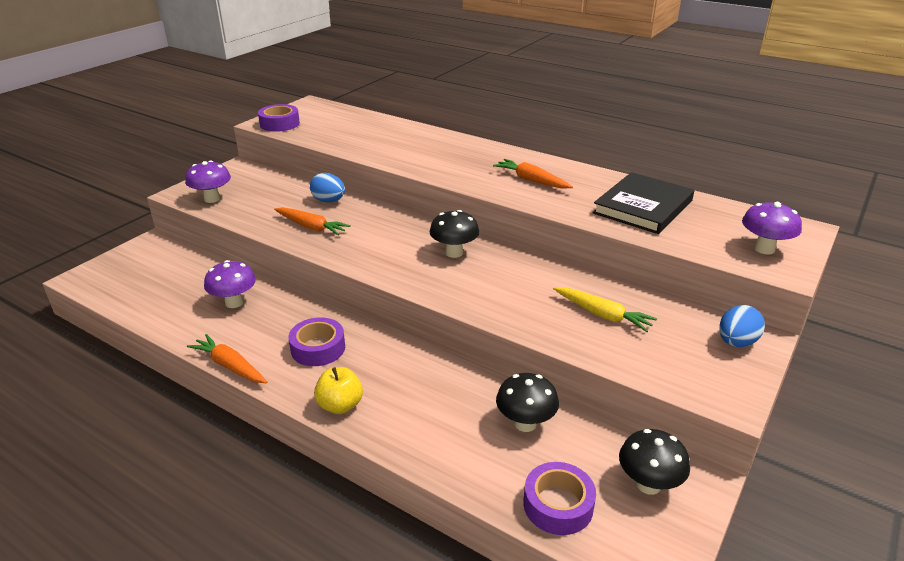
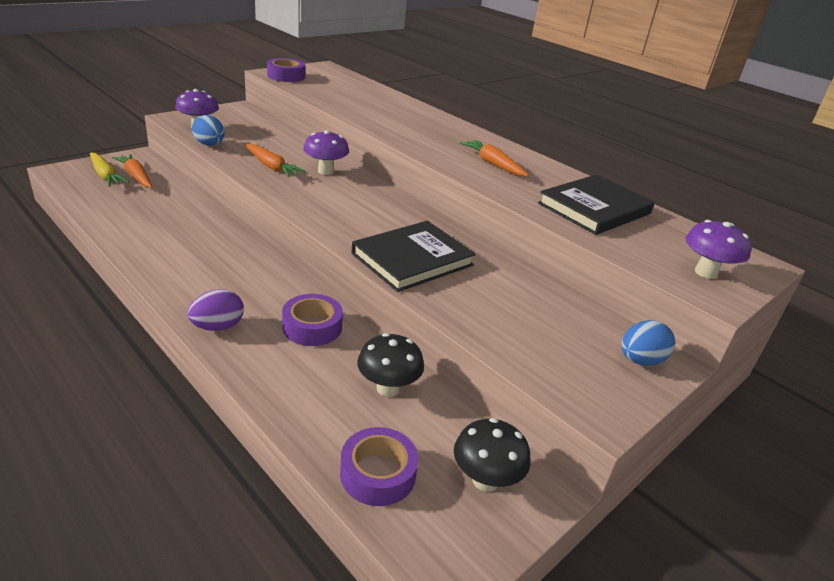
camera: 10 degrees right, 0 degrees up
orange carrot [187,334,267,383] -> orange carrot moved to [112,154,152,188]
purple mushroom [204,260,256,308] -> purple mushroom moved to [303,130,349,175]
purple tape [289,317,345,366] -> purple tape moved to [282,294,343,346]
blue egg [310,173,345,202] -> blue egg moved to [192,115,225,146]
yellow apple [314,367,363,414] -> purple egg [187,289,244,331]
black mushroom [430,210,479,258] -> none
yellow carrot [553,287,657,332] -> yellow carrot moved to [90,153,129,187]
none -> black book [352,221,476,292]

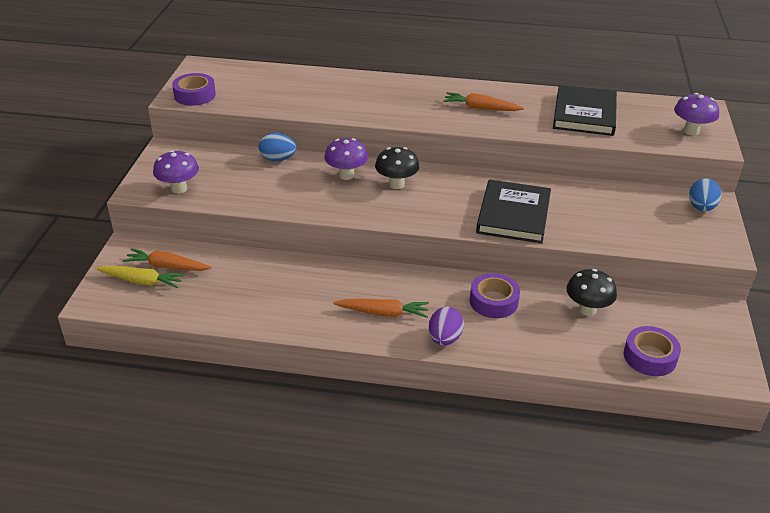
camera: 35 degrees left, 5 degrees up
blue egg [192,115,225,146] -> blue egg moved to [259,133,297,161]
orange carrot [245,144,305,177] -> orange carrot moved to [333,299,429,318]
black mushroom [454,418,531,492] -> black mushroom moved to [375,147,420,189]

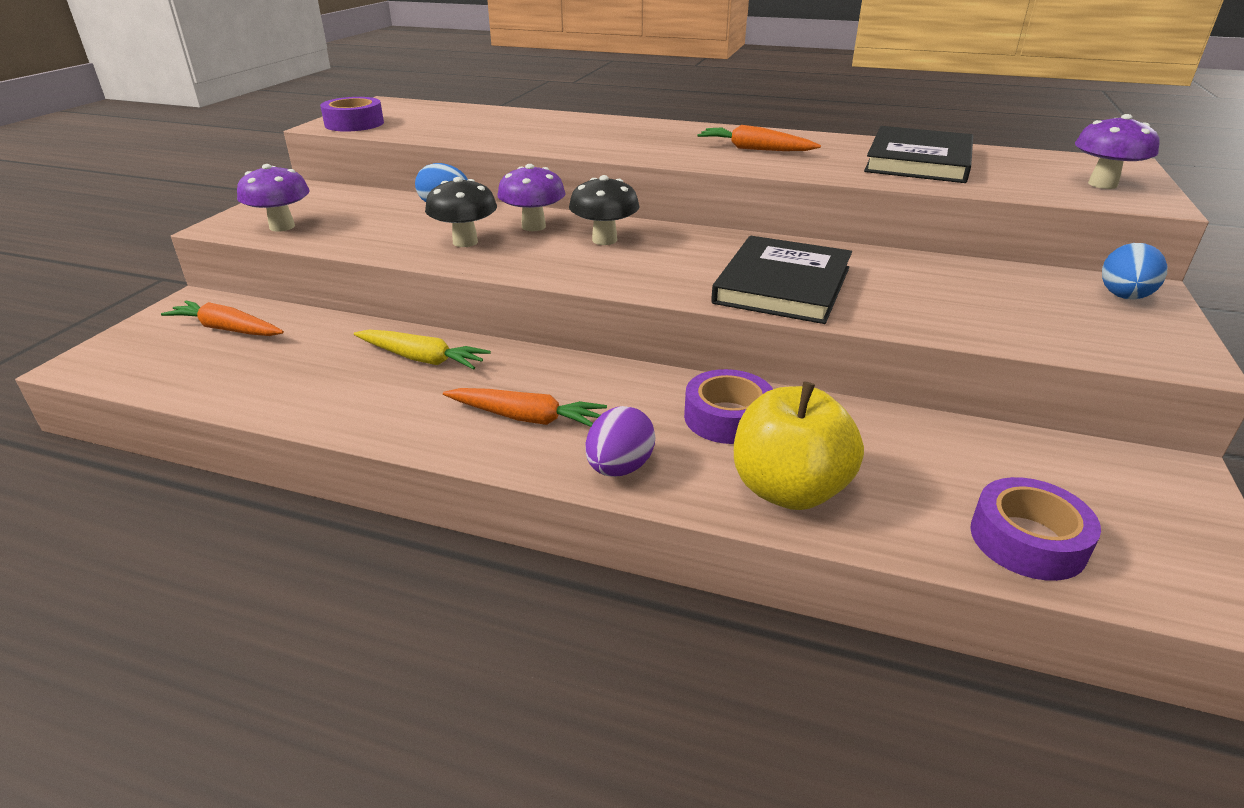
camera: 10 degrees right, 5 degrees down
yellow carrot [95,265,185,288] -> yellow carrot moved to [354,330,491,370]
black mushroom [566,269,617,316] -> black mushroom moved to [425,177,497,247]
none -> yellow apple [734,381,864,510]

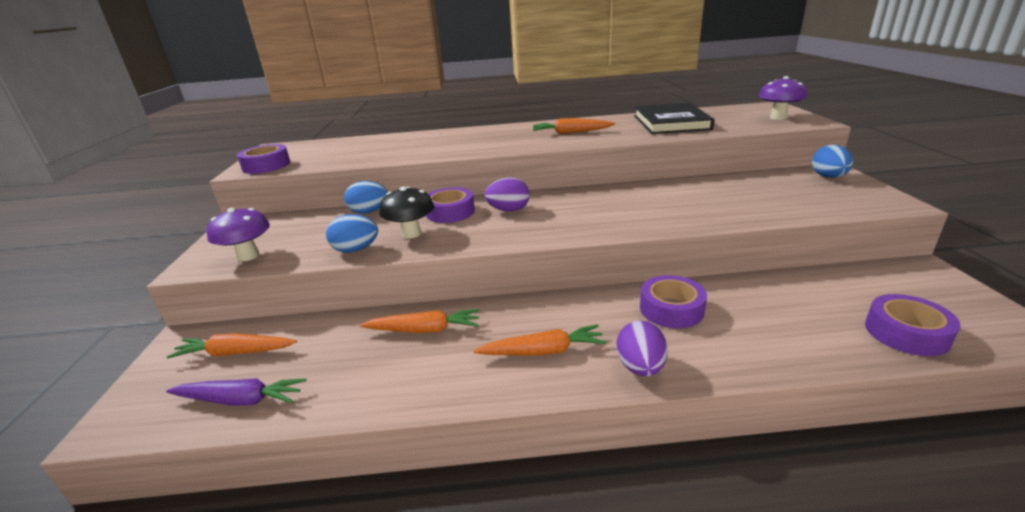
camera: 20 degrees left, 5 degrees down
yellow carrot [354,330,491,370] -> orange carrot [360,309,480,333]
purple mushroom [497,164,566,231] -> purple tape [426,187,475,223]
black mushroom [569,175,640,245] -> purple egg [485,178,530,212]
black book [711,236,852,324] -> none
yellow apple [734,381,864,510] -> none
none -> purple carrot [166,378,306,406]
none -> blue egg [326,214,378,253]

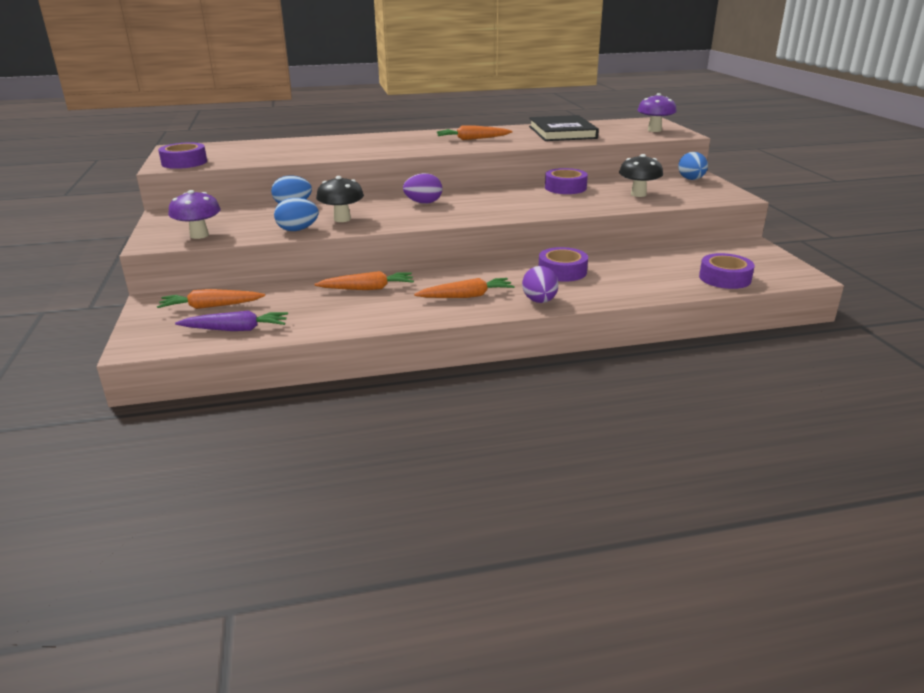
camera: 10 degrees left, 0 degrees up
purple tape [426,187,475,223] -> purple tape moved to [545,168,588,194]
none -> black mushroom [619,154,663,197]

